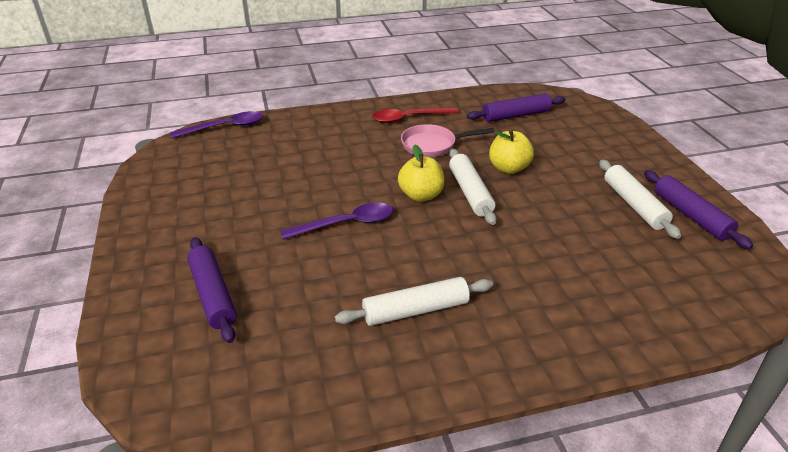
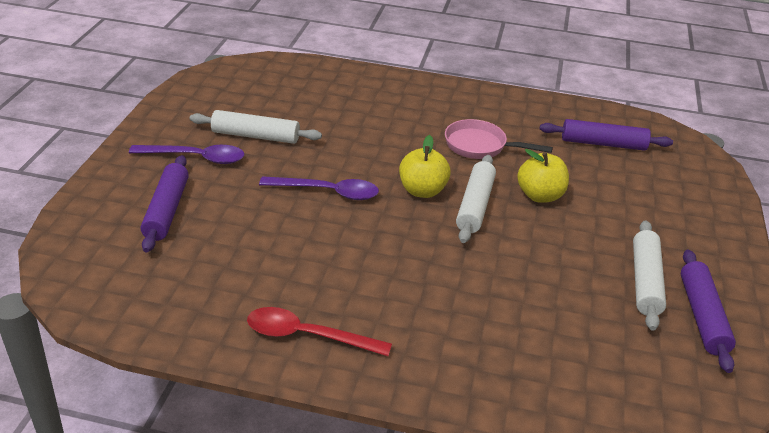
camera: 25 degrees right, 0 degrees up
purple spoon [170,111,263,138] -> purple spoon moved to [129,145,244,164]
white rolling pin [335,277,493,326] -> white rolling pin moved to [190,110,322,144]
red spoon [372,107,459,123] -> red spoon moved to [247,307,392,356]

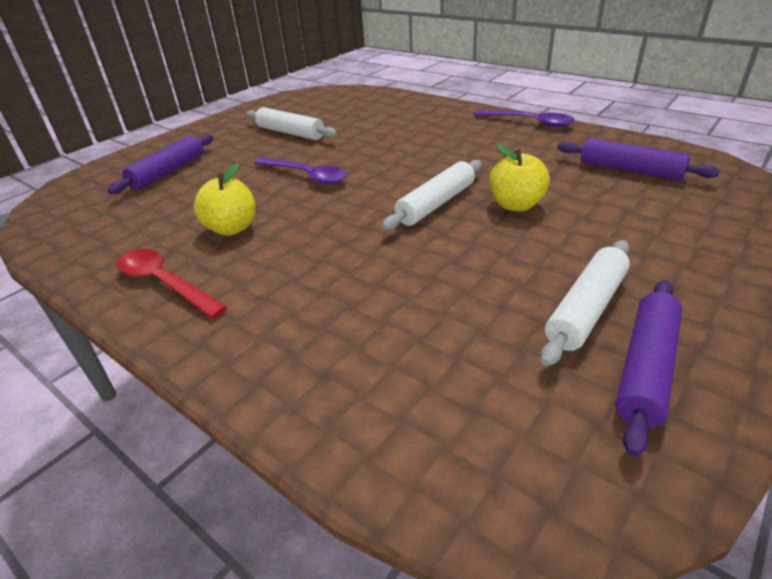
camera: 30 degrees right, 0 degrees up
purple spoon [129,145,244,164] -> purple spoon moved to [474,110,575,127]
yellow apple [399,135,451,198] -> yellow apple moved to [193,163,256,236]
pink pan [445,119,553,159] -> none

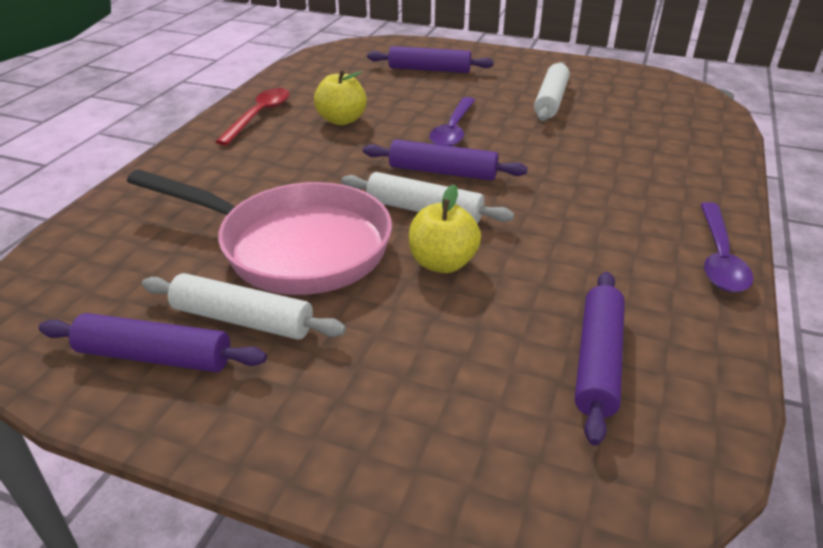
camera: 70 degrees right, 0 degrees up
none -> pink pan [127,169,392,295]
none -> purple rolling pin [363,140,528,181]

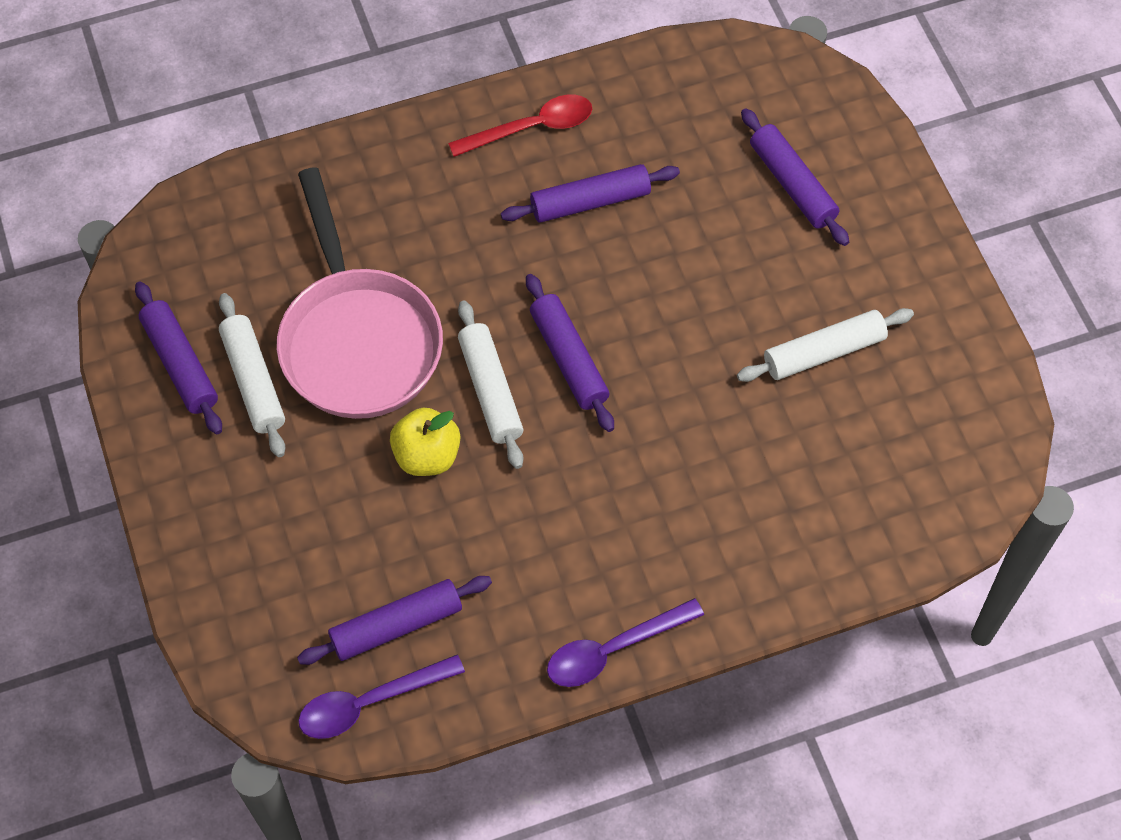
camera: 50 degrees right, 25 degrees up
yellow apple [314,69,367,125] -> purple rolling pin [501,164,680,223]
purple spoon [429,97,475,146] -> purple spoon moved to [298,655,465,739]

